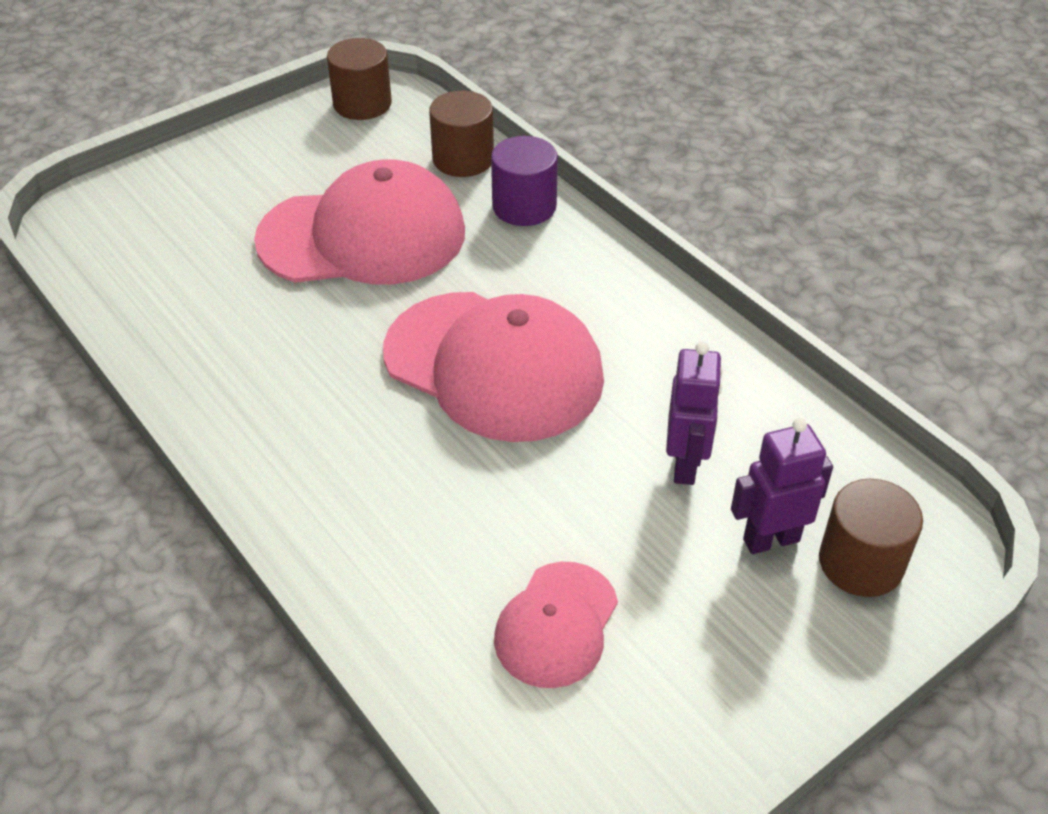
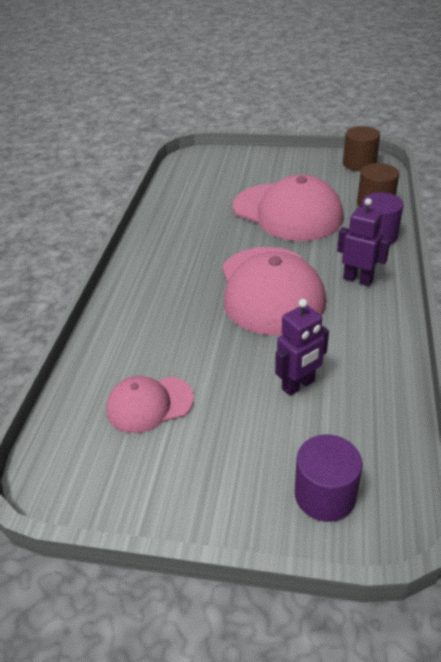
camera: 50 degrees right, 5 degrees down
purple robot [731,418,833,554] -> purple robot moved to [337,198,391,286]
brown cylinder [819,479,923,597] -> purple cylinder [295,435,363,522]

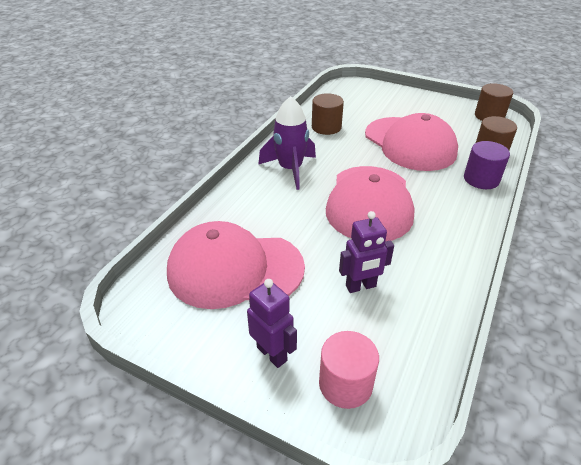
camera: 15 degrees right, 0 degrees up
pink cap [106,376,194,433] -> pink cap [167,221,305,309], size x1.87
purple cylinder [295,435,363,522] -> pink cylinder [319,331,379,409]
purple robot [337,198,391,286] -> purple robot moved to [247,279,297,368]
none -> purple rocket [258,96,316,190]
none -> brown cylinder [312,93,344,135]

